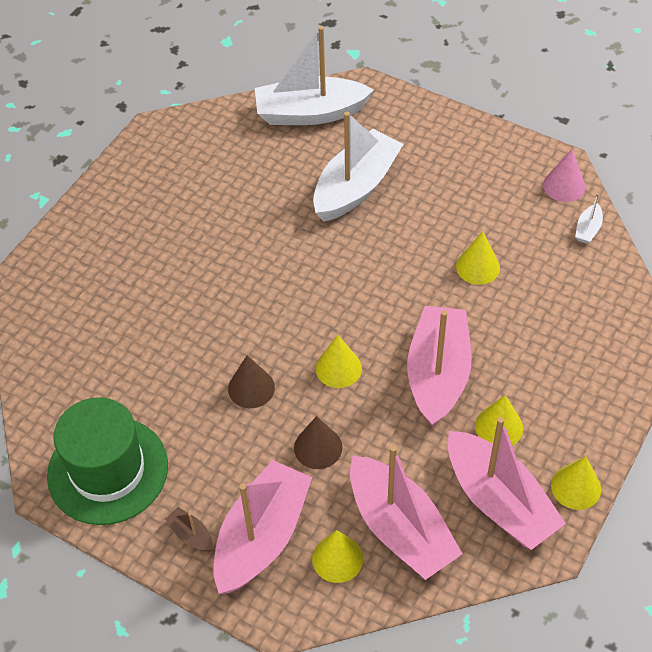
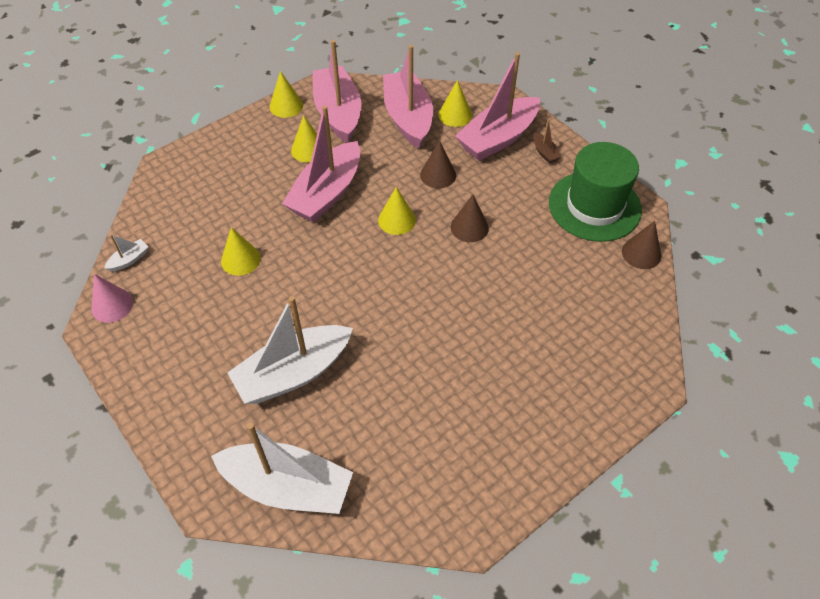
camera: 160 degrees left, 0 degrees up
none -> brown cone [622,221,661,269]

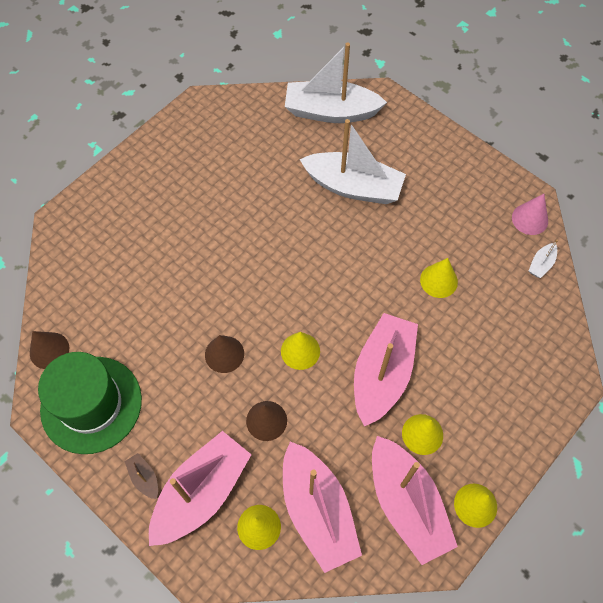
camera: 170 degrees right, 10 degrees up
white boat [227,296,353,404] -> white boat turned 60 degrees clockwise [300,119,406,204]

